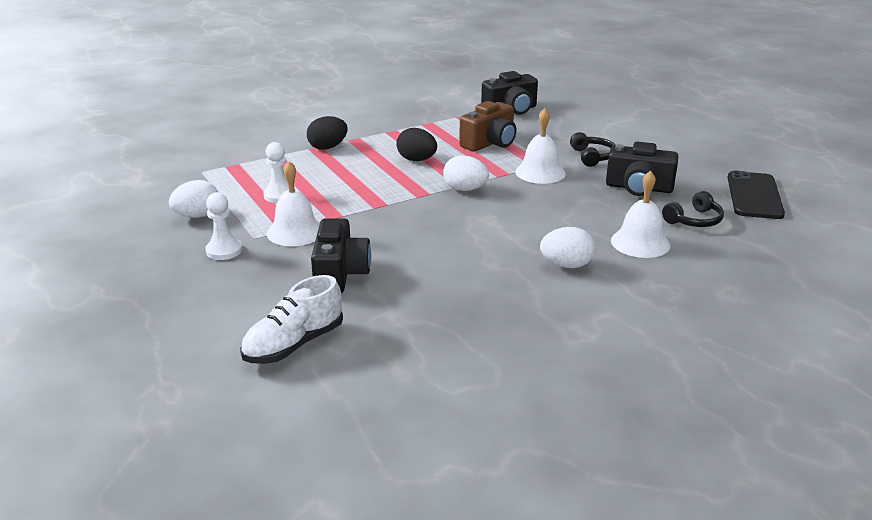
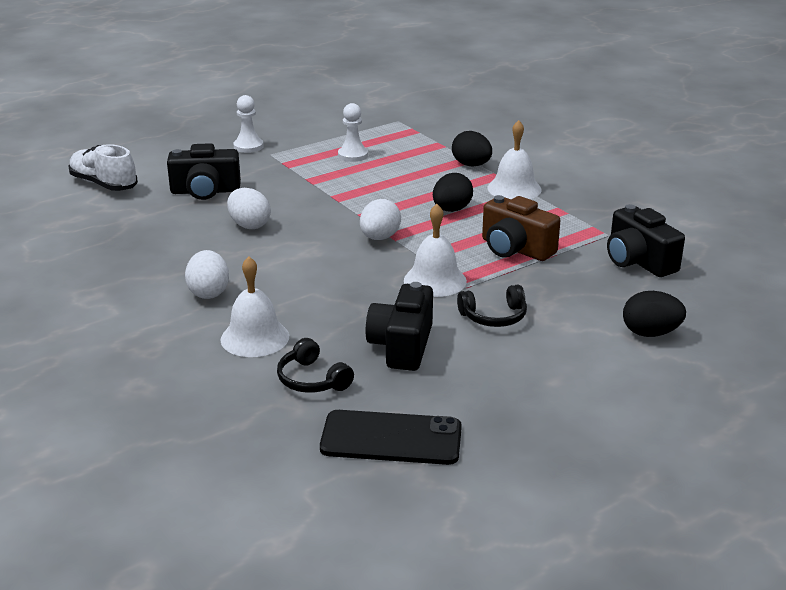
camera: 85 degrees right, 0 degrees up
white egg [169,180,219,218] -> white egg moved to [227,188,271,229]
white bell [267,161,320,246] -> white bell moved to [487,120,541,199]
none -> black egg [623,291,686,337]

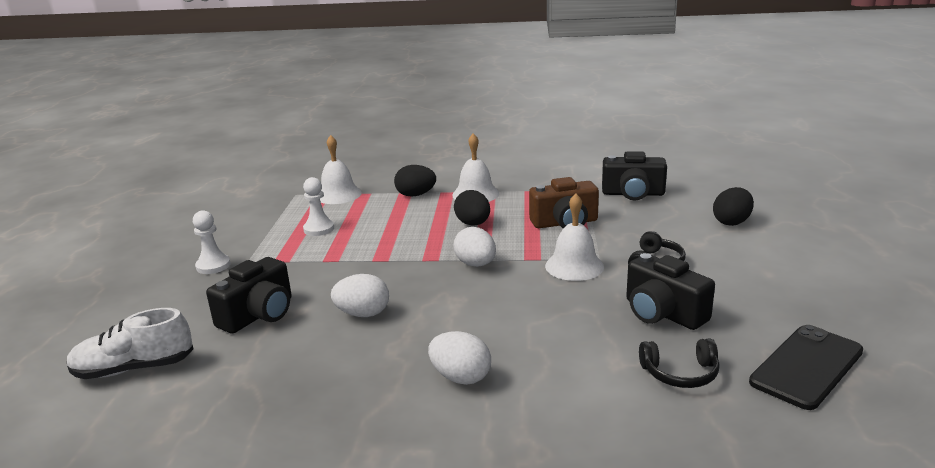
camera: 50 degrees left, 5 degrees down
white bell [221,256,289,357] -> white bell moved to [320,135,362,204]

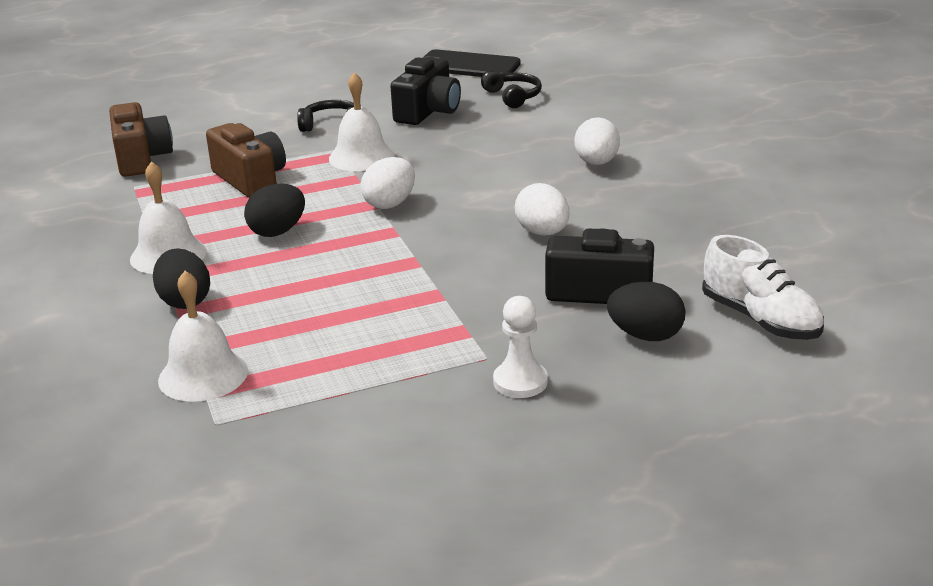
camera: 115 degrees left, 5 degrees up
white pawn [303,177,334,236] -> none
black camera [602,151,667,201] -> brown camera [109,102,173,177]
black egg [713,187,754,226] -> black egg moved to [607,281,686,341]

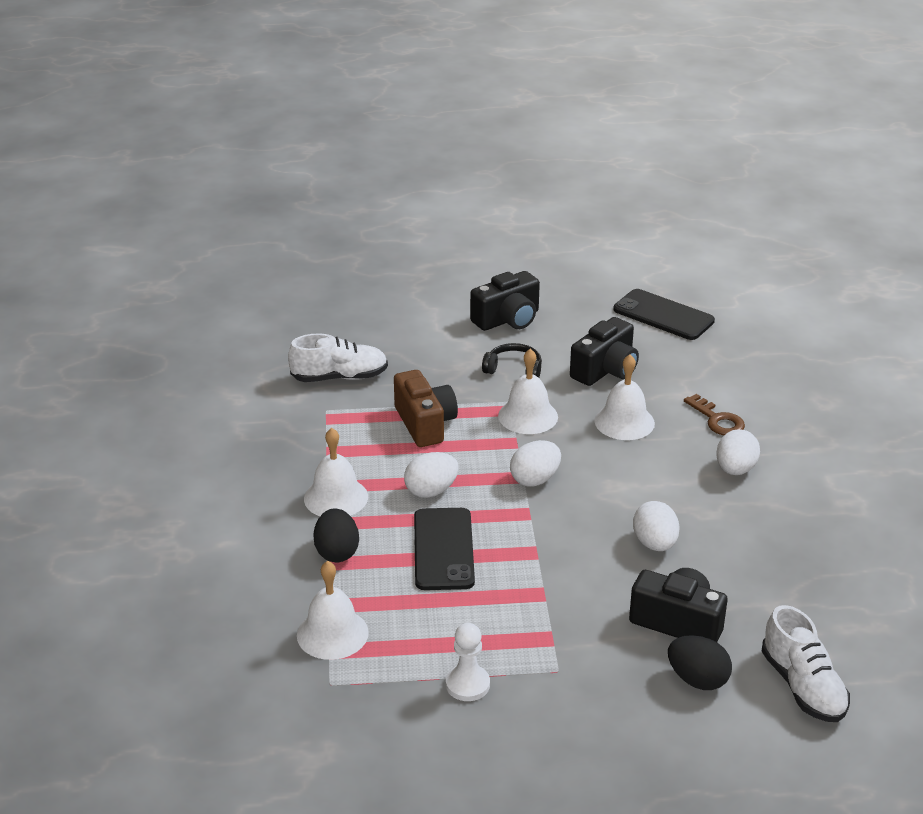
camera: 15 degrees right, 5 degrees up
brown camera [109,102,173,177] -> white shoe [288,333,388,382]
black egg [244,183,305,237] -> white egg [404,452,459,498]
black headphones [481,69,542,108] -> none
white pawn [493,296,548,398] -> white pawn moved to [446,623,490,701]
none -> black phone [414,508,475,590]
none -> black camera [470,271,540,331]
none -> white bell [594,354,655,440]
none -> brown key [684,394,745,435]

